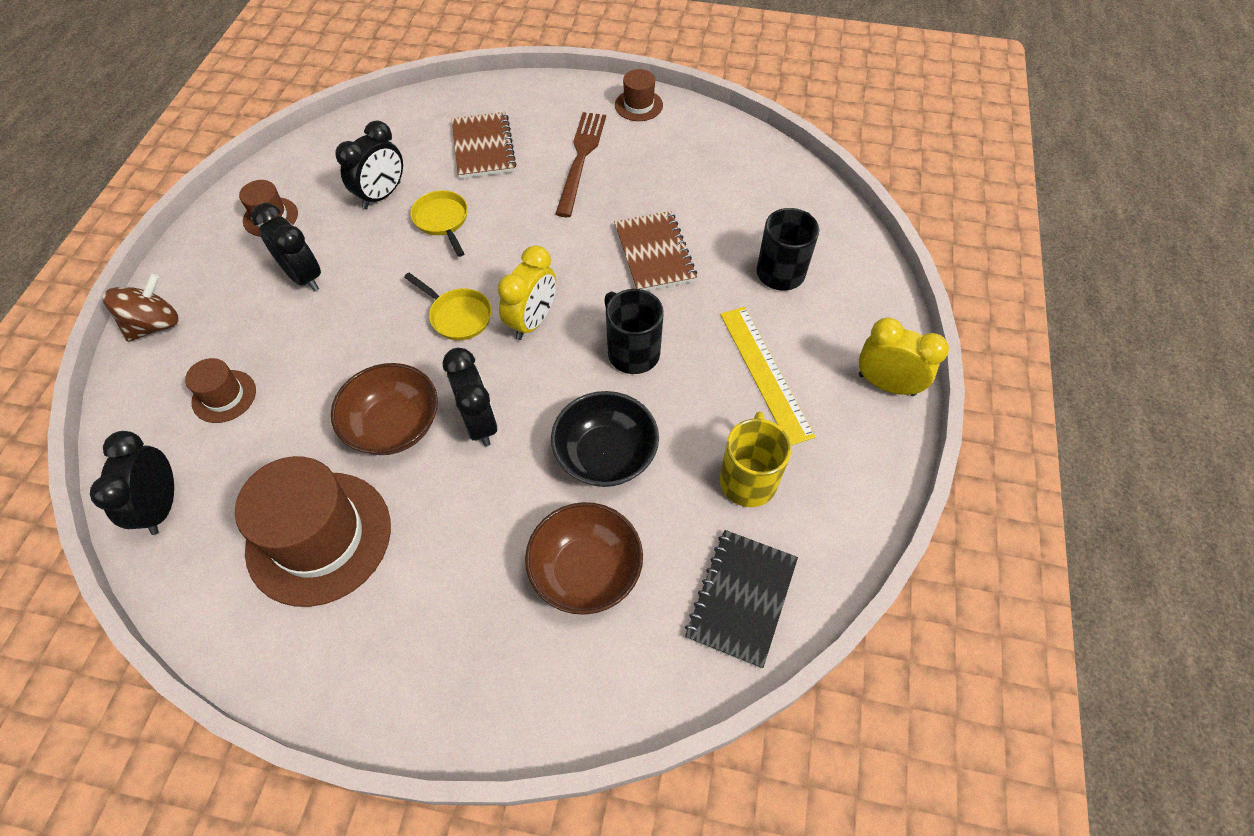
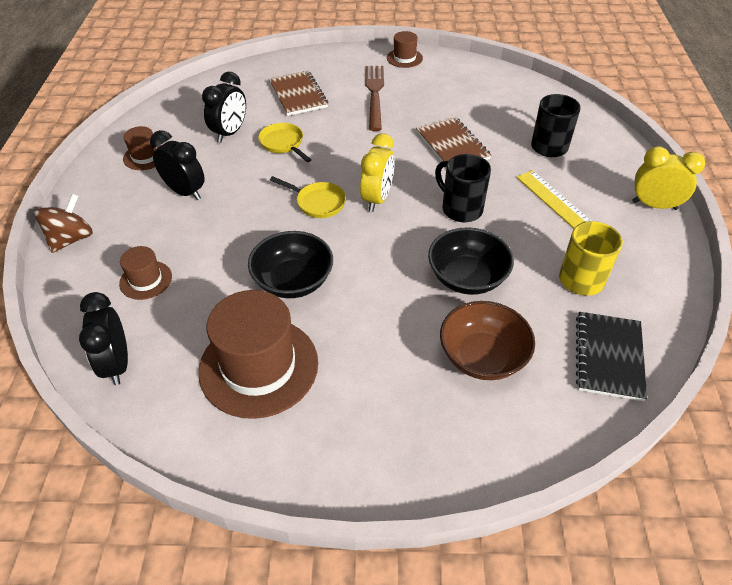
camera: 10 degrees left, 10 degrees down
brown bowl [331,363,438,455] -> black bowl [248,231,333,298]
black clock [442,348,498,447] -> none

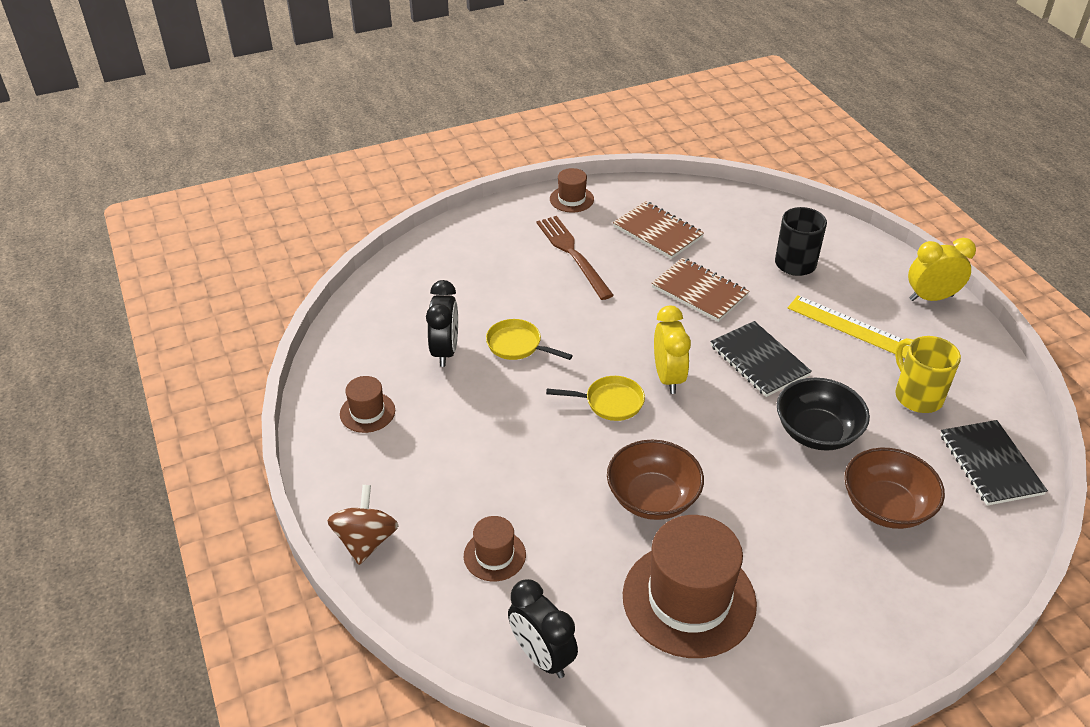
camera: 25 degrees left, 5 degrees down
black clock [150,130,205,200] -> none
black bowl [248,231,333,298] -> brown bowl [607,440,704,520]
brown notebook [269,71,328,116] -> brown notebook moved to [613,201,704,259]
black mug [435,154,491,222] -> black notebook [710,321,812,397]

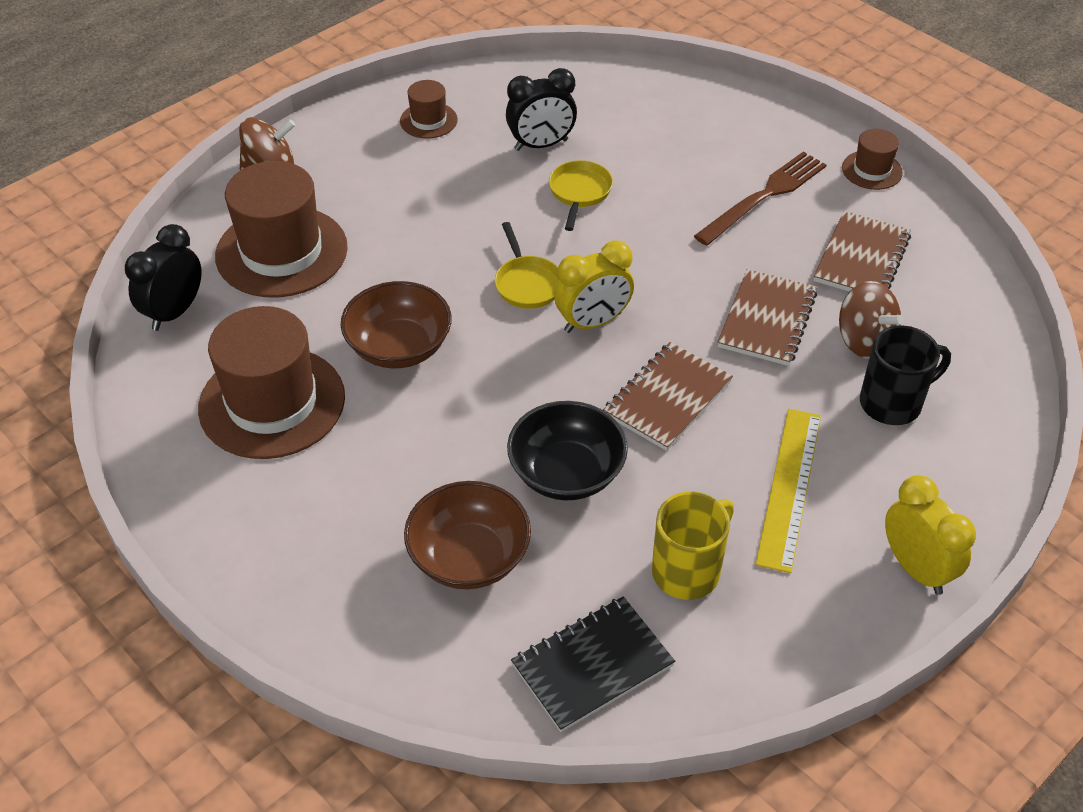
camera: 70 degrees right, 5 degrees up
brown hat [464,516,526,581] -> brown hat [215,161,348,298], size x2.06
black notebook [710,321,812,397] -> brown notebook [603,342,733,451]
none -> brown spinning top [839,281,904,359]

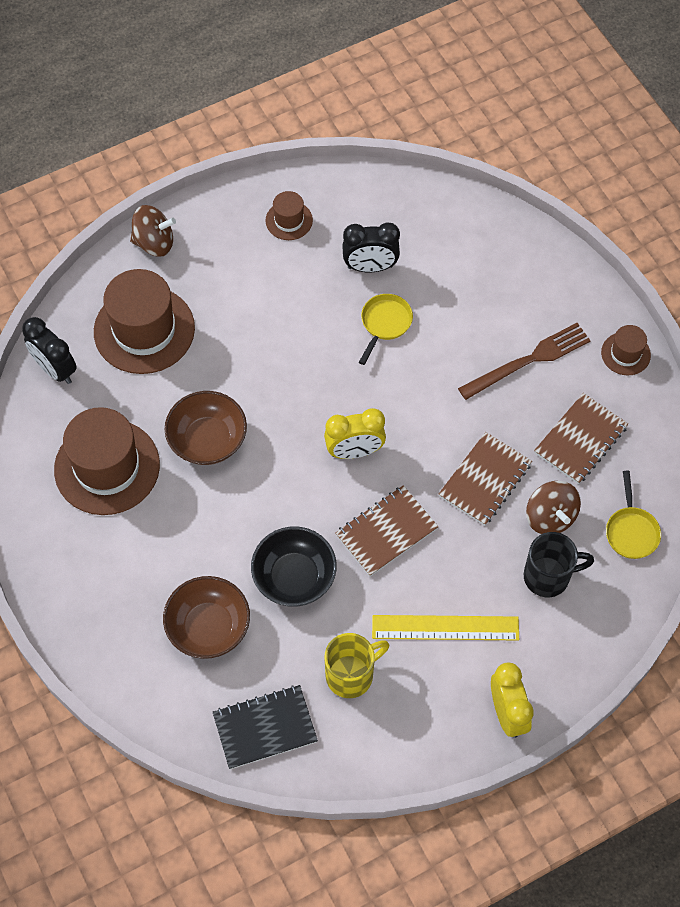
camera: 15 degrees right, 15 degrees up
black clock [125,224,201,331] -> black clock turned 90 degrees counterclockwise [22,317,77,384]
yellow pan [495,222,559,309] -> yellow pan moved to [606,471,661,559]
yellow ruler [755,409,821,573] -> yellow ruler turned 60 degrees clockwise [372,615,519,641]

